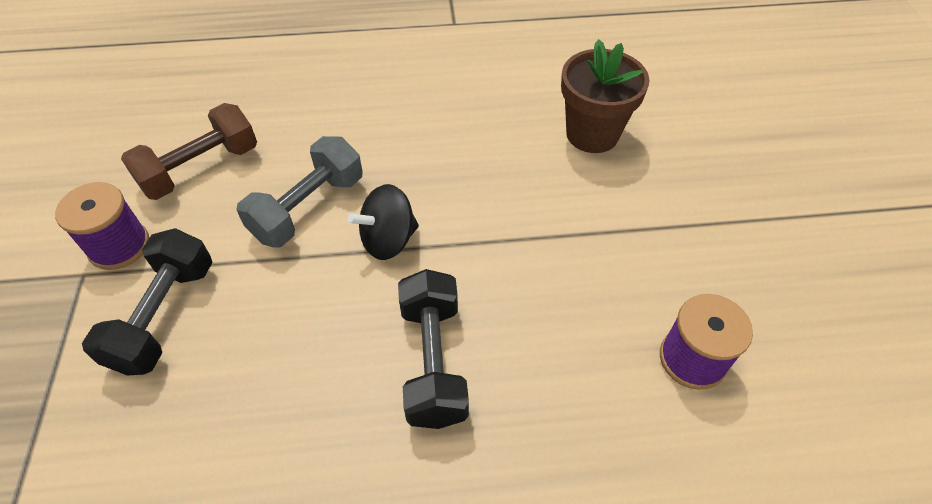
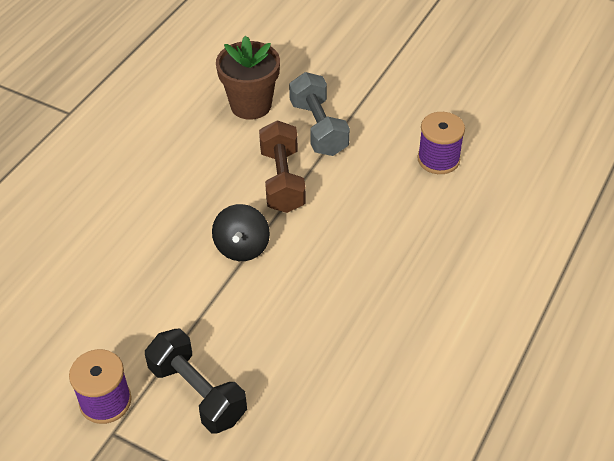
camera: 55 degrees left, 5 degrees down
brown dumbbell [121,103,257,200] -> brown dumbbell moved to [259,120,306,213]
grey dumbbell [237,136,363,248] -> grey dumbbell moved to [289,72,350,156]
black dumbbell [398,269,469,429] -> none

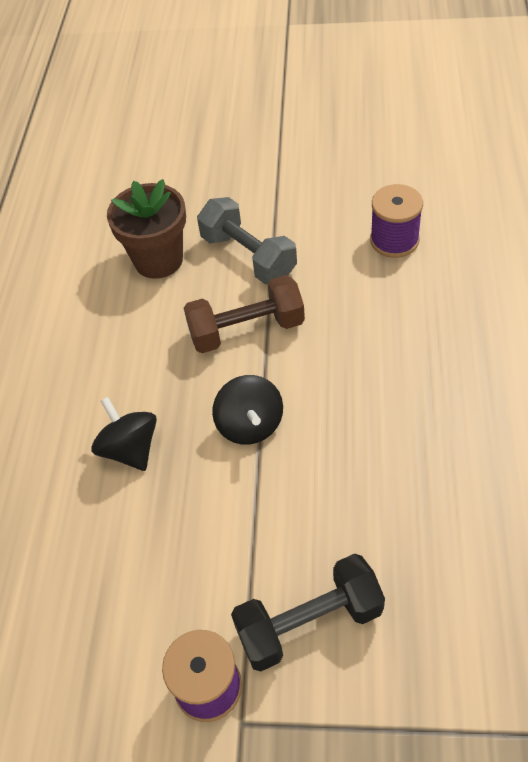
camera: 20 degrees left, 5 degrees up
black dumbbell [145,329,247,433] -> black dumbbell turned 45 degrees counterclockwise [231,554,385,672]
brown dumbbell [259,120,306,213] -> brown dumbbell turned 75 degrees counterclockwise [184,275,305,353]
none -> black spinning top [91,397,157,471]

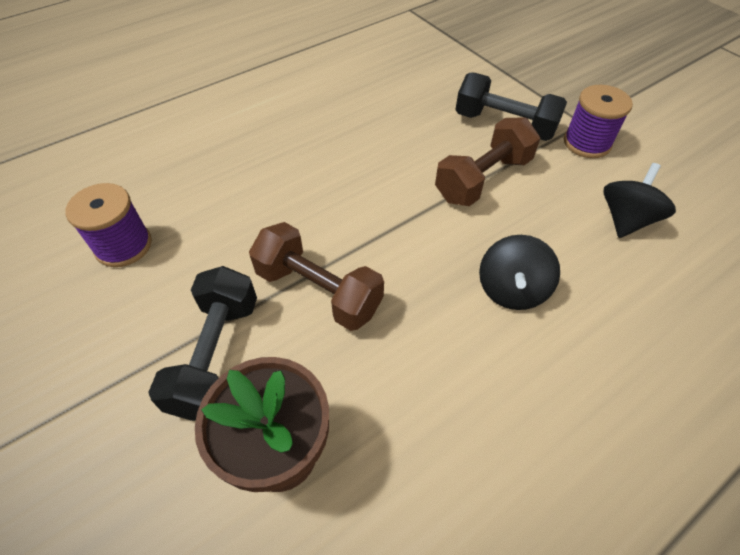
camera: 135 degrees left, 0 degrees up
grey dumbbell [197,197,297,284] -> black dumbbell [148,266,257,421]
black spinning top [212,375,283,445] -> black spinning top moved to [603,163,676,238]
none -> brown dumbbell [435,117,540,206]

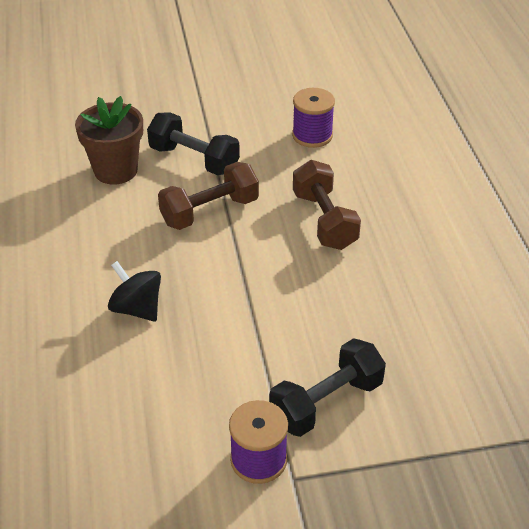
camera: 115 degrees right, 10 degrees down
brown dumbbell [435,117,540,206] -> brown dumbbell moved to [293,160,361,250]
black spinning top [603,163,676,238] -> none

